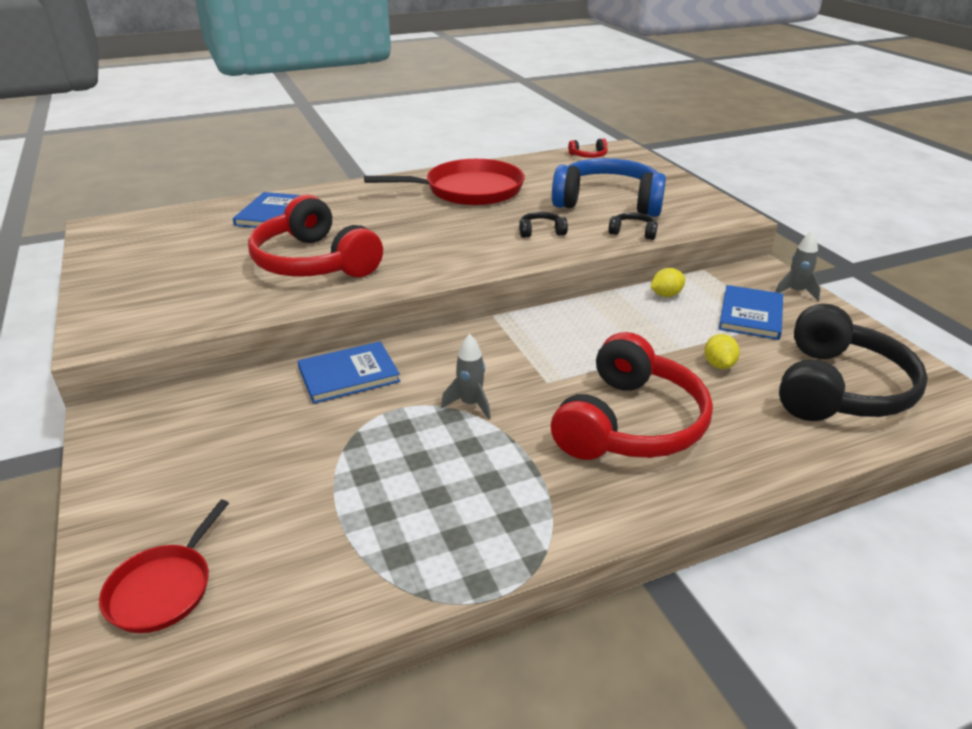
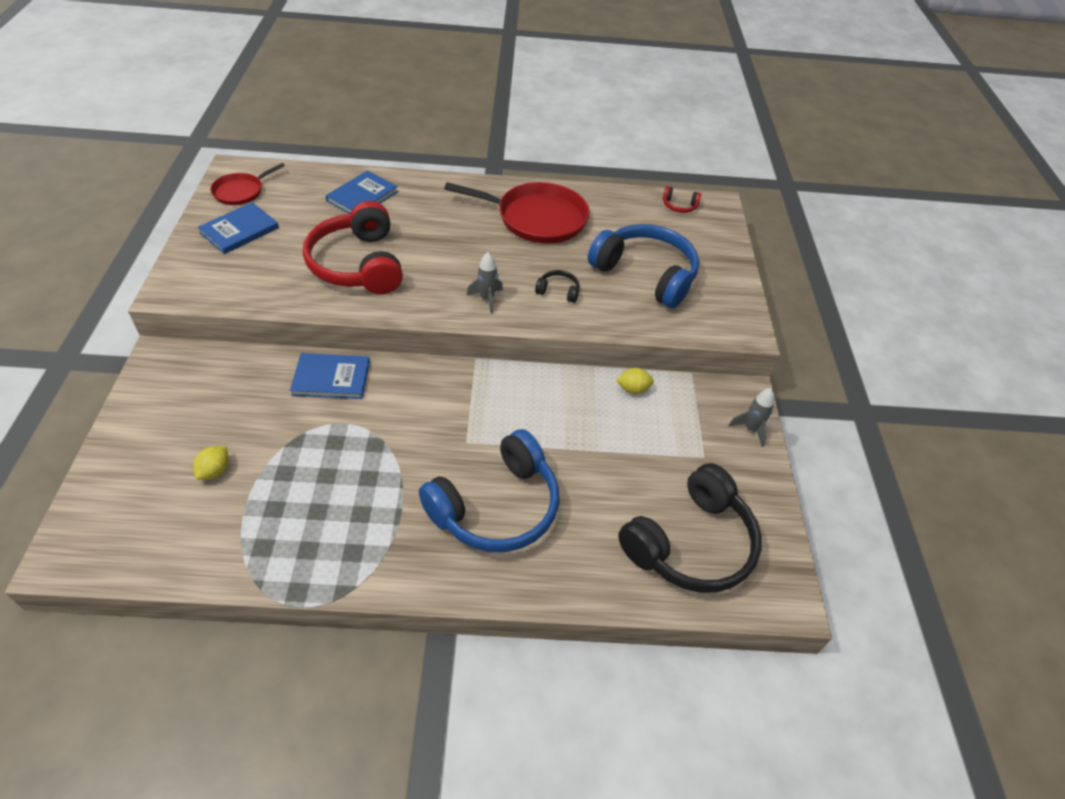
camera: 20 degrees right, 15 degrees up
red pan [99,500,229,633] -> red pan moved to [210,163,285,205]
grey rocket [441,334,491,420] -> grey rocket moved to [467,252,503,314]
red headphones [551,332,713,460] -> blue headphones [419,429,559,552]
black headphones [608,212,658,240] -> none
yellow lemon [705,334,740,369] -> yellow lemon moved to [193,446,229,480]
blue book [719,285,783,340] -> blue book moved to [198,202,279,254]

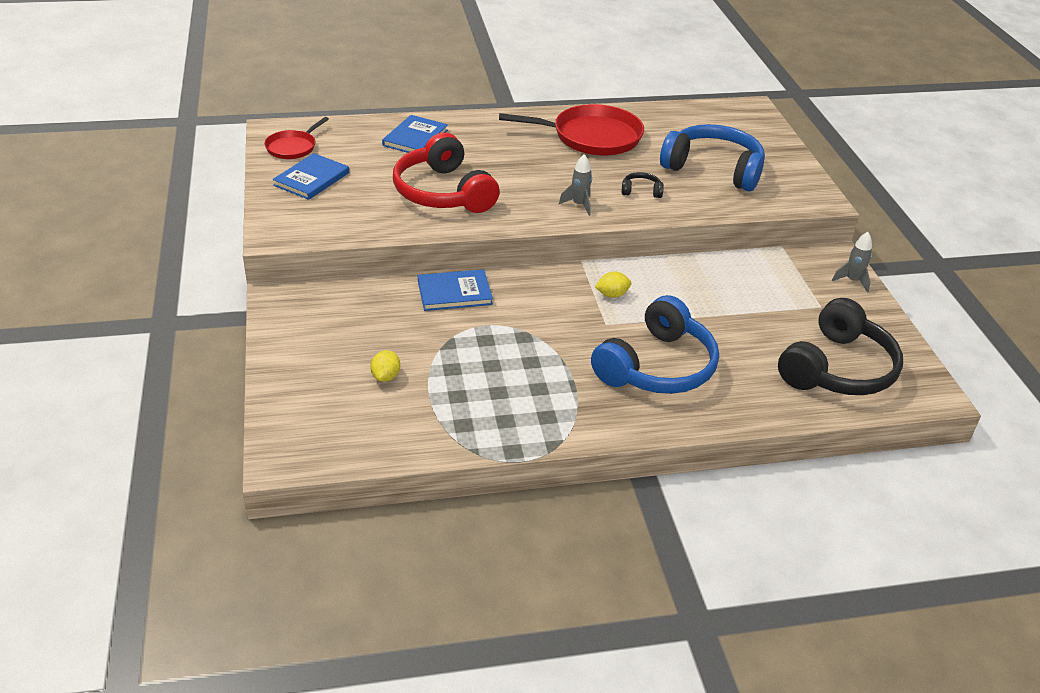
camera: 10 degrees left, 10 degrees down
yellow lemon [616,368,654,394] -> yellow lemon moved to [595,271,631,298]
red headphones [663,186,701,213] -> none

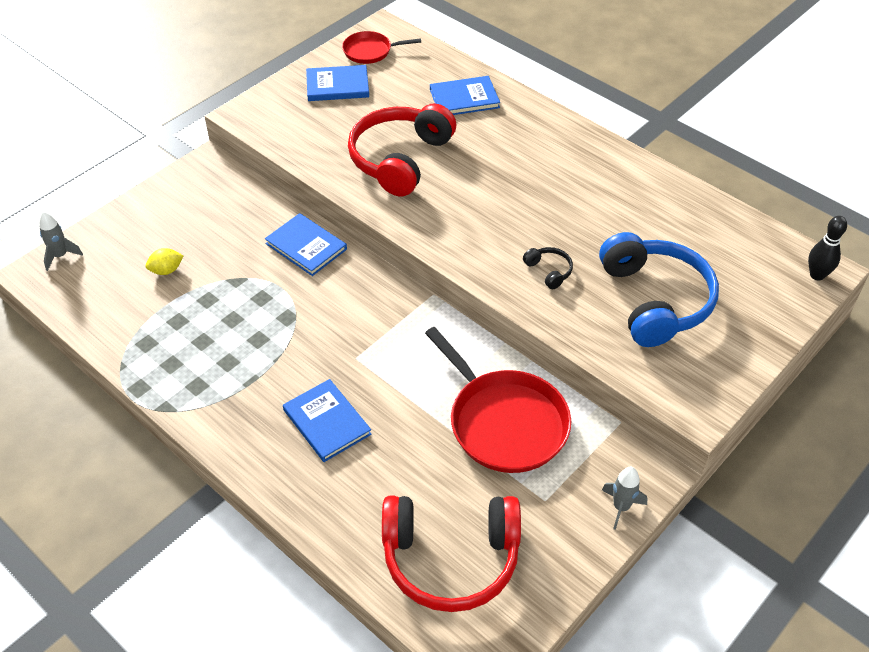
camera: 55 degrees right, 10 degrees up
red pan [499,104,644,155] -> red pan moved to [425,327,571,473]
grey rocket [559,154,592,216] -> grey rocket moved to [39,212,83,271]
blue headphones [591,295,719,394] -> blue book [283,379,372,462]
yellow lemon [595,271,631,298] -> none
black headphones [778,298,903,395] -> red headphones [382,496,521,612]
none -> black bowling pin [808,216,847,280]

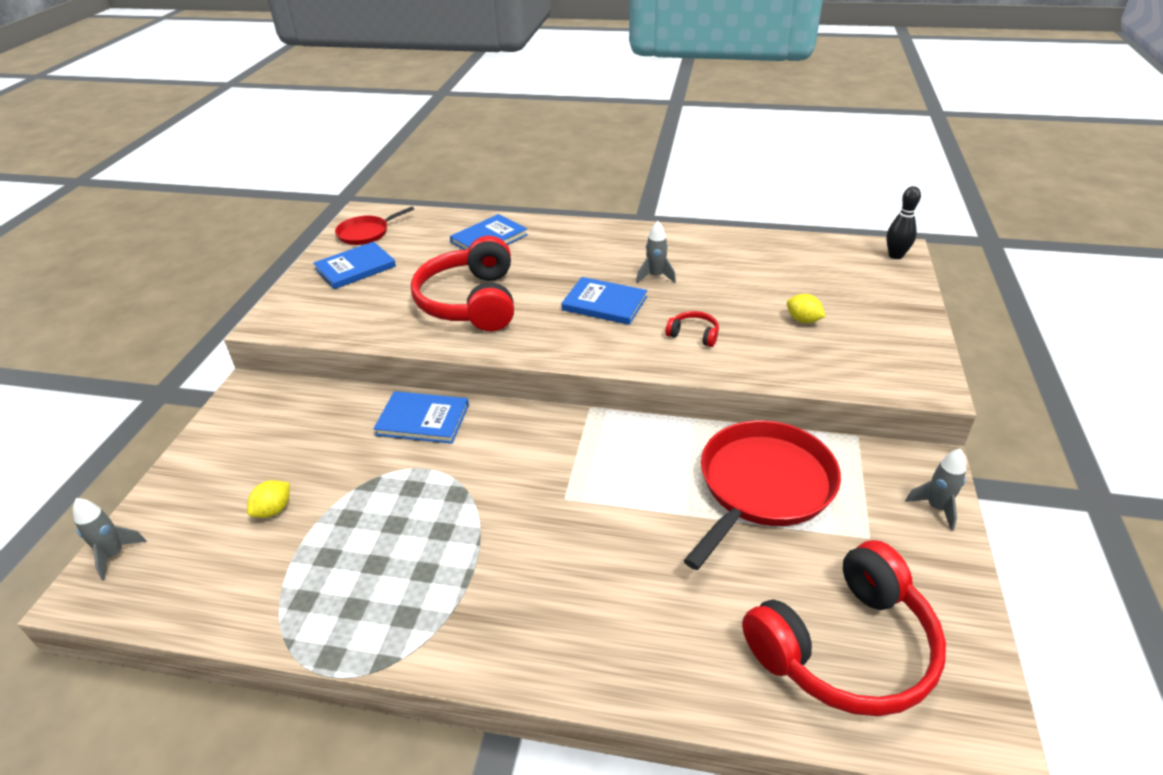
camera: 30 degrees left, 10 degrees down
blue book [283,379,372,462] -> blue book moved to [561,277,647,325]
red pan [425,327,571,473] -> red pan turned 75 degrees counterclockwise [684,420,841,570]
black headphones [523,247,573,289] -> red headphones [665,311,719,347]
blue headphones [599,232,719,347] -> yellow lemon [787,294,825,323]
none -> grey rocket [636,221,676,283]

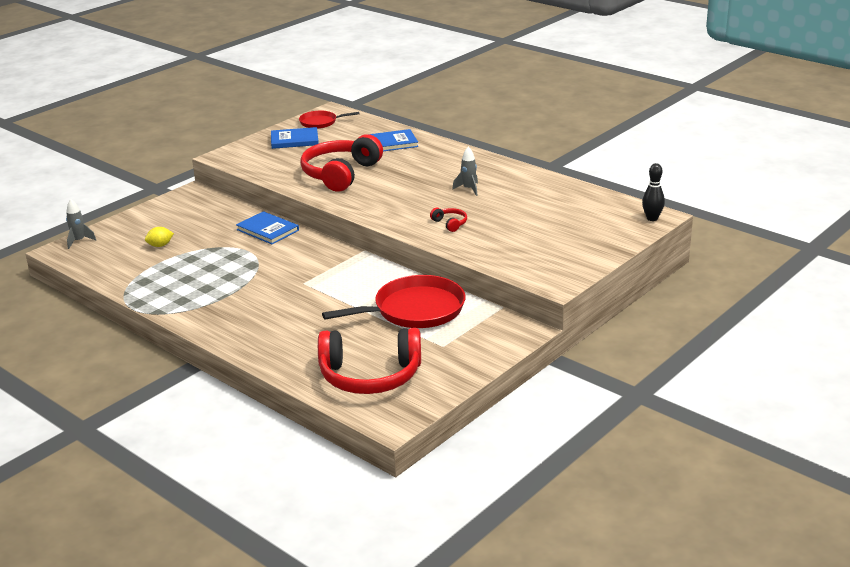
camera: 30 degrees right, 10 degrees down
blue book [561,277,647,325] -> none
yellow lemon [787,294,825,323] -> none
grey rocket [905,448,966,531] -> none

